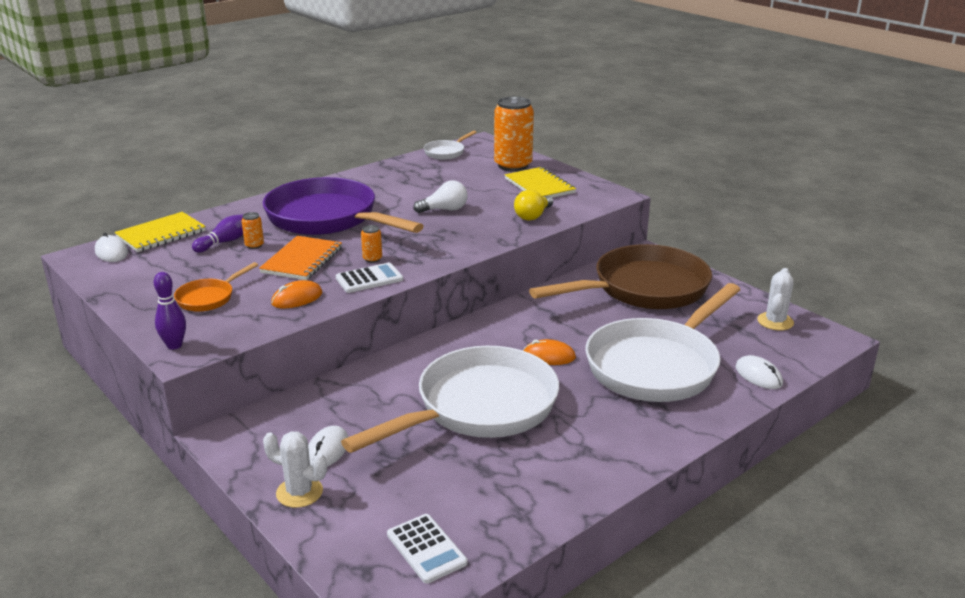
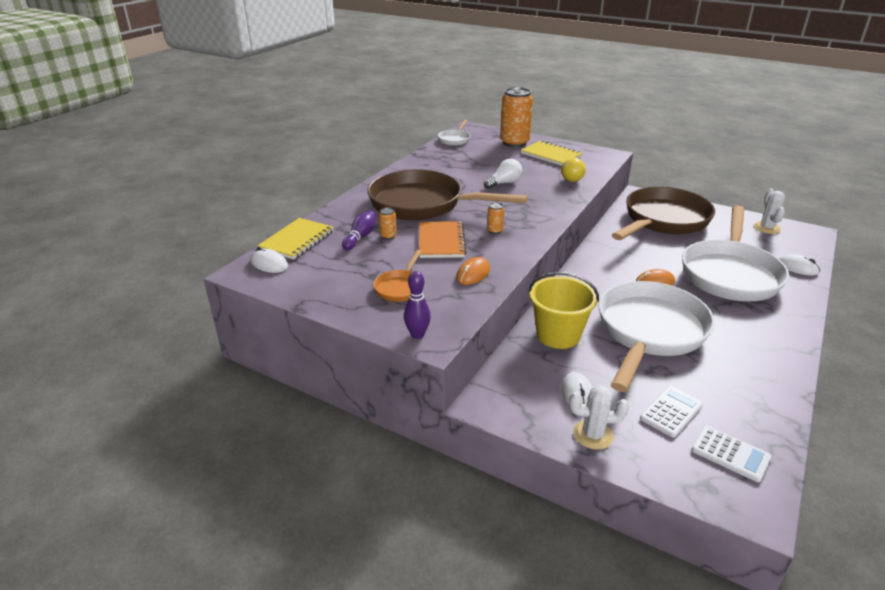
camera: 20 degrees left, 5 degrees up
purple pan [263,177,424,235] -> brown pan [367,169,528,220]
white calculator [336,263,403,293] -> white calculator moved to [640,386,703,438]
none -> yellow bucket [528,272,599,349]

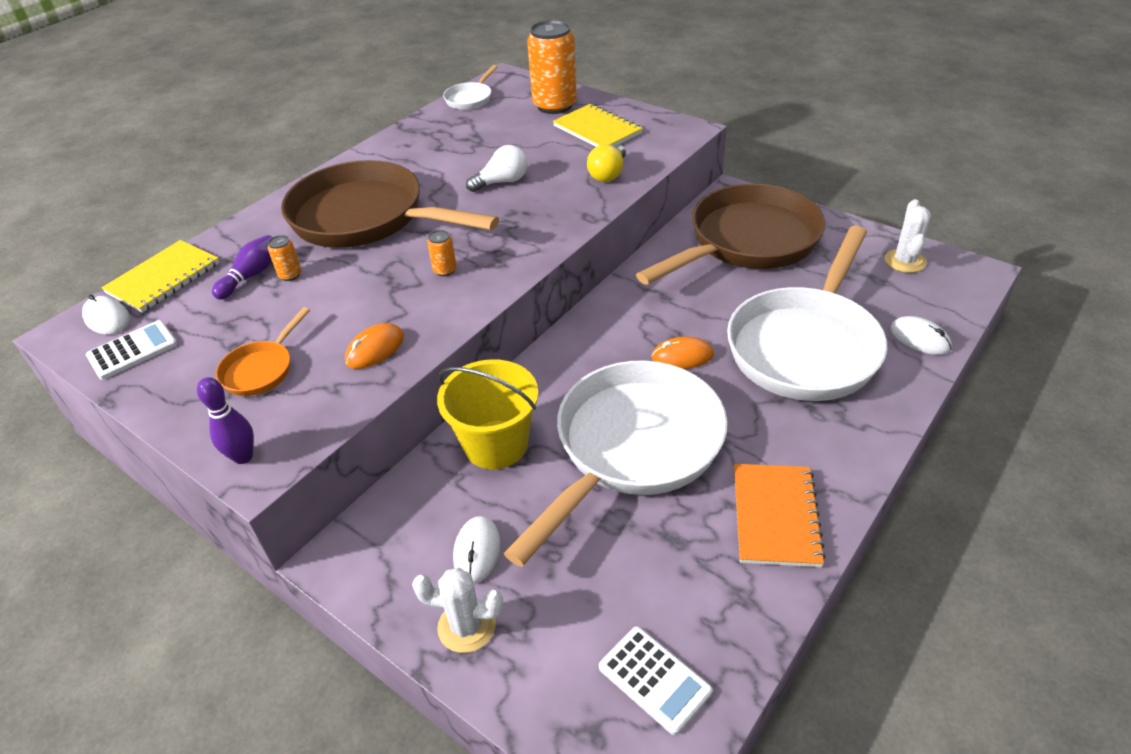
camera: 10 degrees right, 10 degrees up
orange notebook [419,221,467,258] -> orange notebook moved to [734,464,826,567]
white calculator [640,386,703,438] -> white calculator moved to [86,320,178,380]

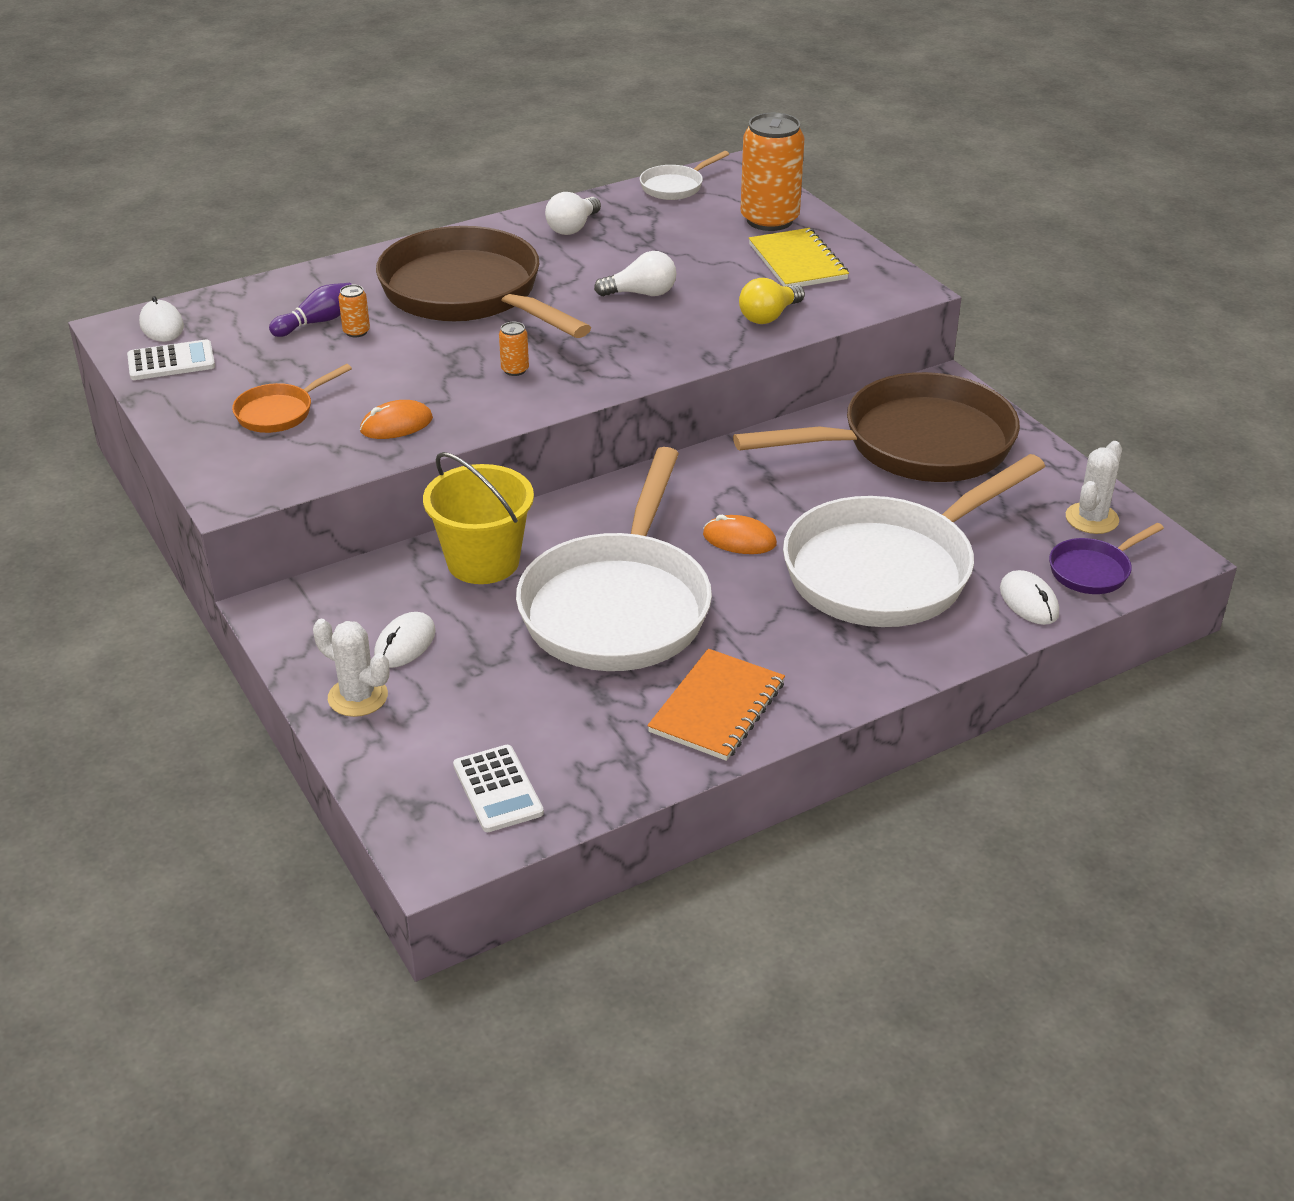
camera: 20 degrees right, 5 degrees down
yellow notebook [101,240,220,313] -> none
purple bowling pin [197,377,254,464] -> none
white pan [504,360,728,567] -> white pan turned 135 degrees clockwise [516,447,712,671]
none -> white light bulb [545,192,601,235]
none -> purple pan [1049,523,1164,594]

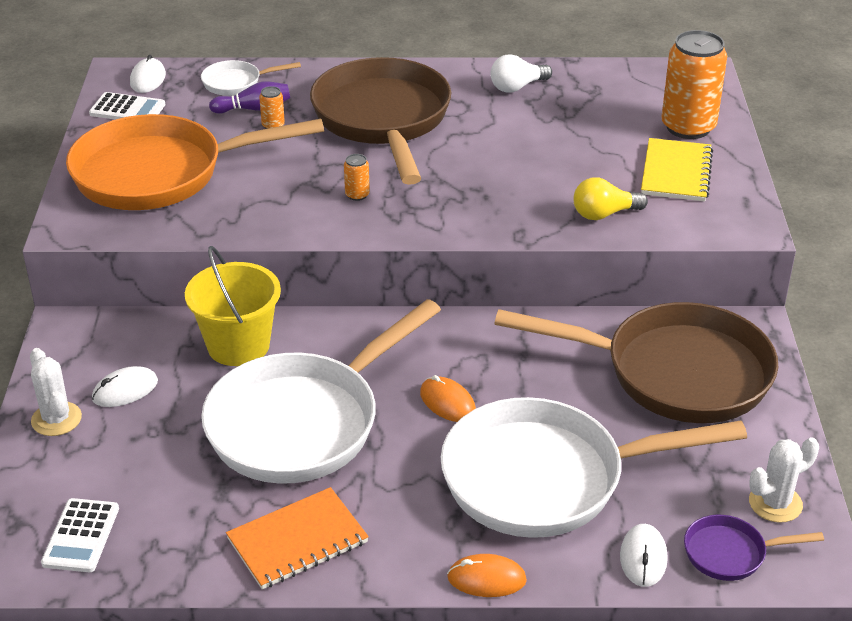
camera: 30 degrees right, 0 degrees up
orange pan [232,364,352,433] -> orange pan [66,114,324,210], size x2.33
orange mouse [360,400,433,439] -> orange mouse moved to [447,554,527,597]
white light bulb [594,251,676,296] -> none
white pan [640,151,729,200] -> white pan moved to [201,60,301,96]

